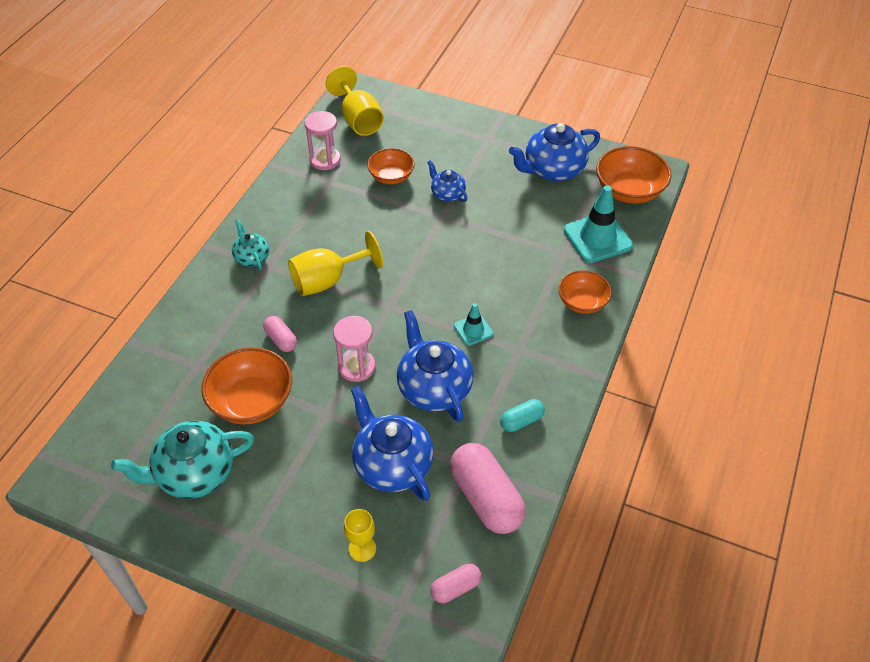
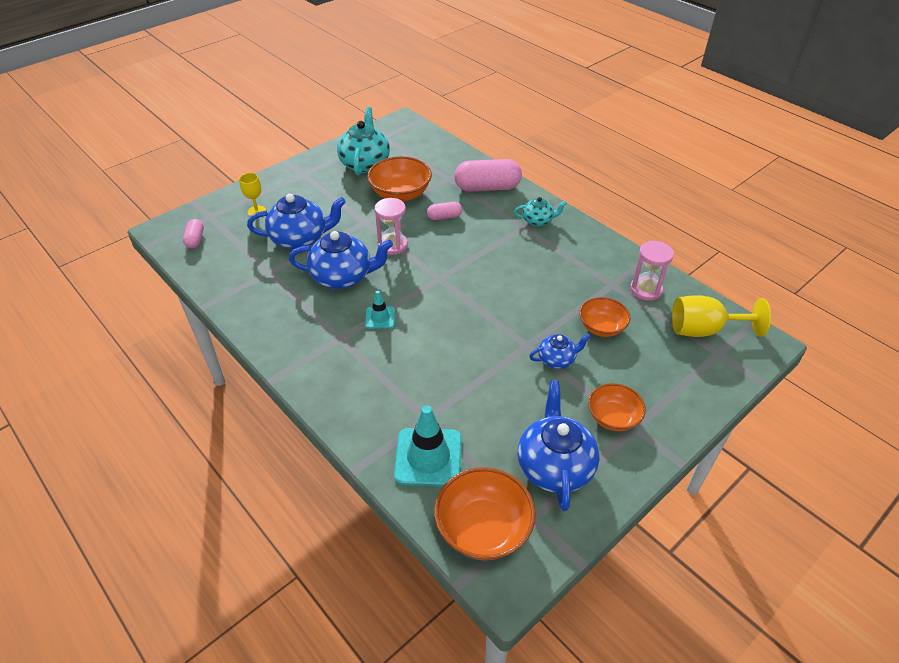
camera: 115 degrees right, 5 degrees down
yellow goblet [288,231,383,296] -> none
pink capsule [450,443,526,534] -> pink capsule moved to [454,159,522,192]
turquoise capsule [500,399,545,432] -> none
orange bowl [558,270,612,314] -> orange bowl moved to [588,383,646,431]

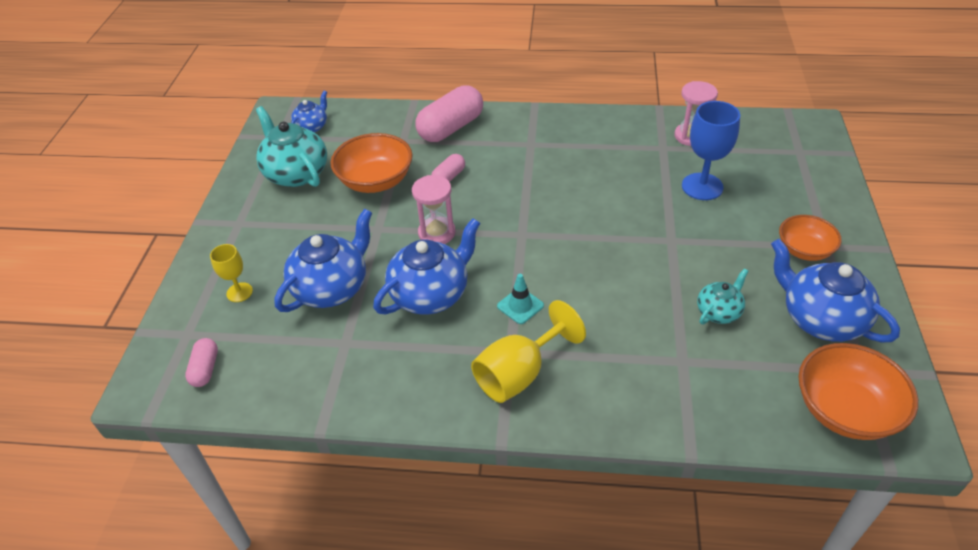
camera: 40 degrees left, 0 degrees up
pink capsule [183,219,204,248] -> pink capsule turned 45 degrees clockwise [185,338,218,387]
turquoise traffic cone [394,405,462,487] -> none
turquoise teapot [514,197,567,227] -> turquoise teapot moved to [697,268,748,324]
blue teapot [529,333,591,369] -> blue teapot moved to [291,91,327,133]
orange bowl [579,297,631,337] -> blue goblet [682,101,740,200]
yellow goblet [672,295,771,337] -> yellow goblet moved to [471,300,586,403]

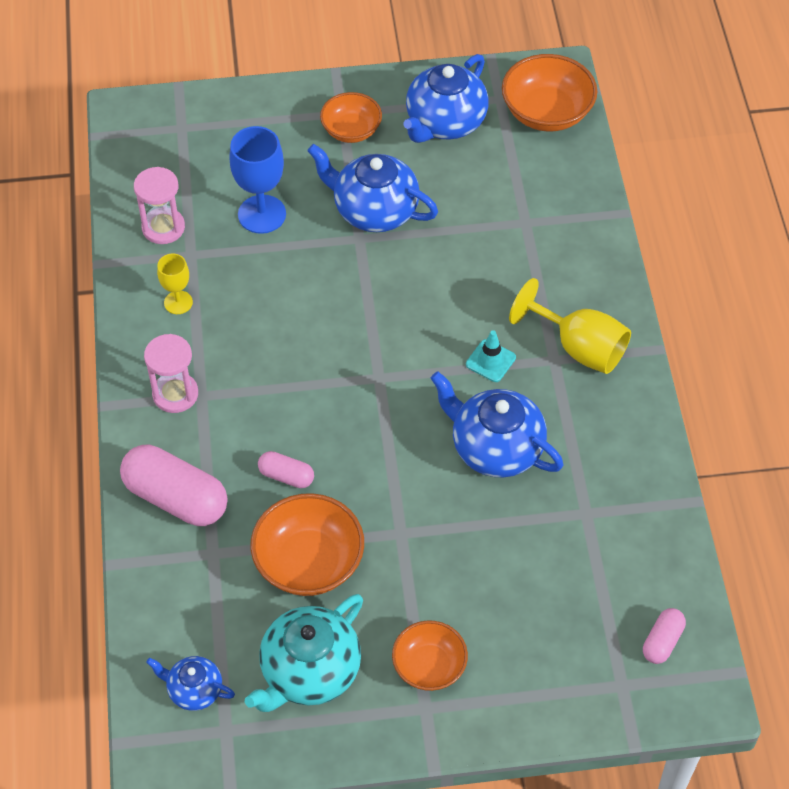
camera: 105 degrees left, 10 degrees up
pink capsule [185,338,218,387] -> pink capsule turned 45 degrees counterclockwise [643,608,686,664]
yellow goblet [210,244,253,302] -> yellow goblet moved to [157,254,193,314]
blue teapot [274,209,372,312] -> blue teapot moved to [307,144,438,232]
pink hourglass [412,175,456,244] -> pink hourglass moved to [144,334,198,413]
turquoise teapot [697,268,748,324] -> none
none -> orange bowl [392,620,468,691]

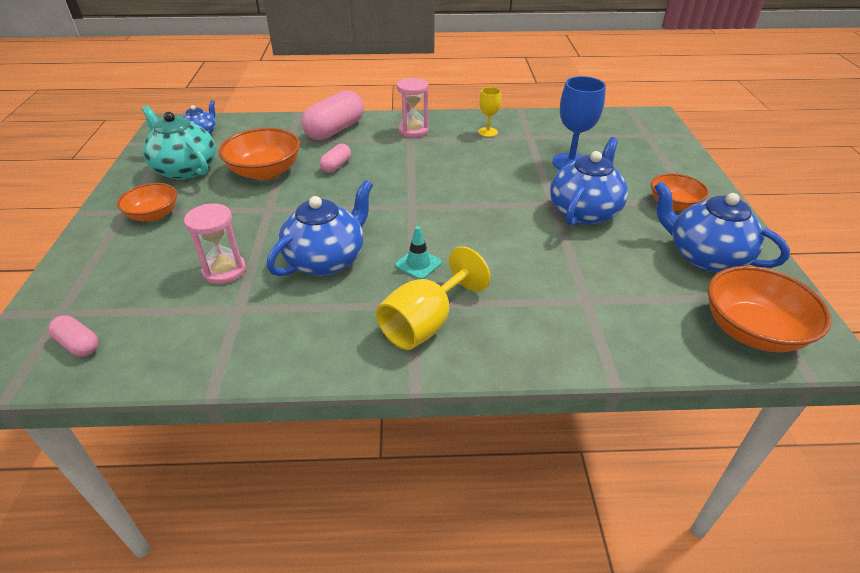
camera: 95 degrees right, 15 degrees down
pink hourglass [134,167,185,244] -> pink hourglass moved to [184,204,246,284]

